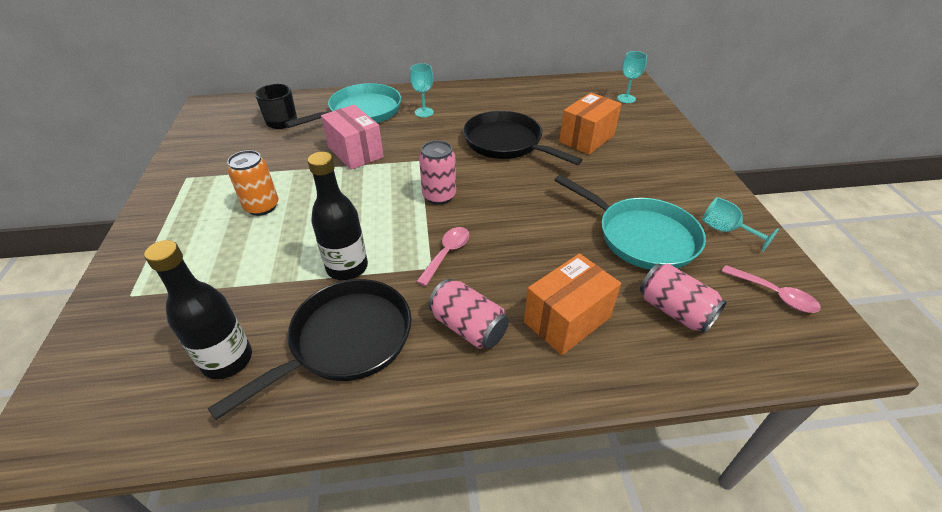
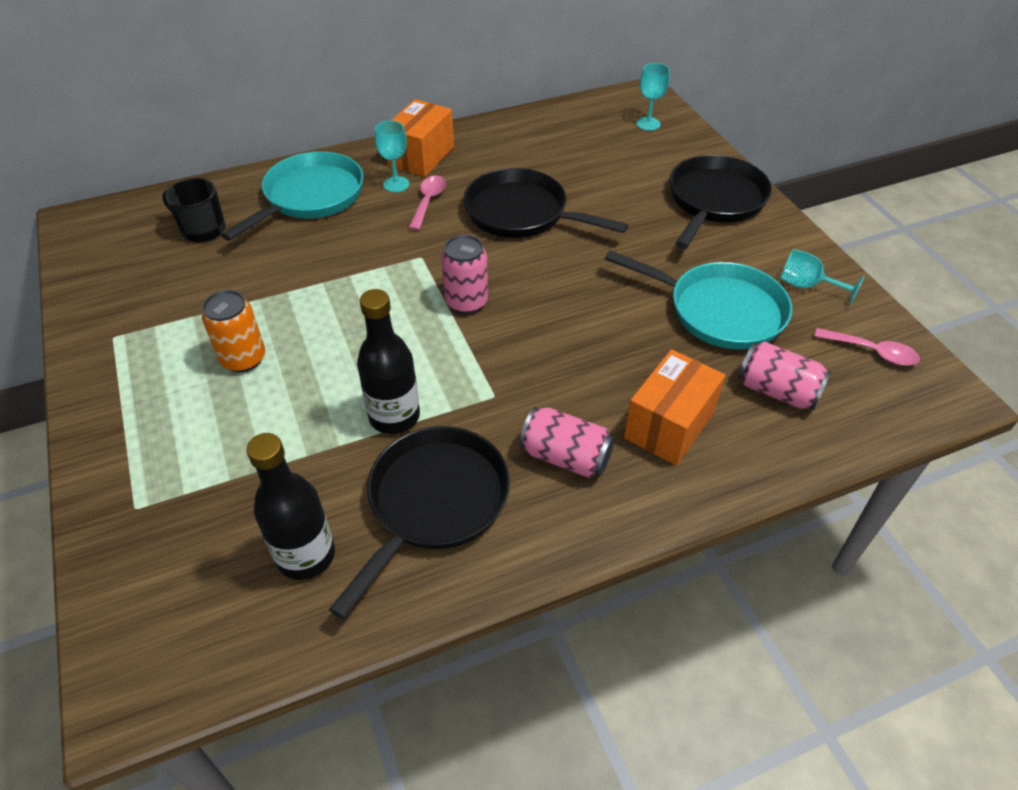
camera: 15 degrees left, 5 degrees up
pink box [321,105,384,170] -> none
pink spoon [416,227,469,286] -> pink spoon moved to [409,176,446,231]
orange box [559,92,622,155] -> orange box moved to [388,99,454,177]
none -> black pan [669,155,772,249]

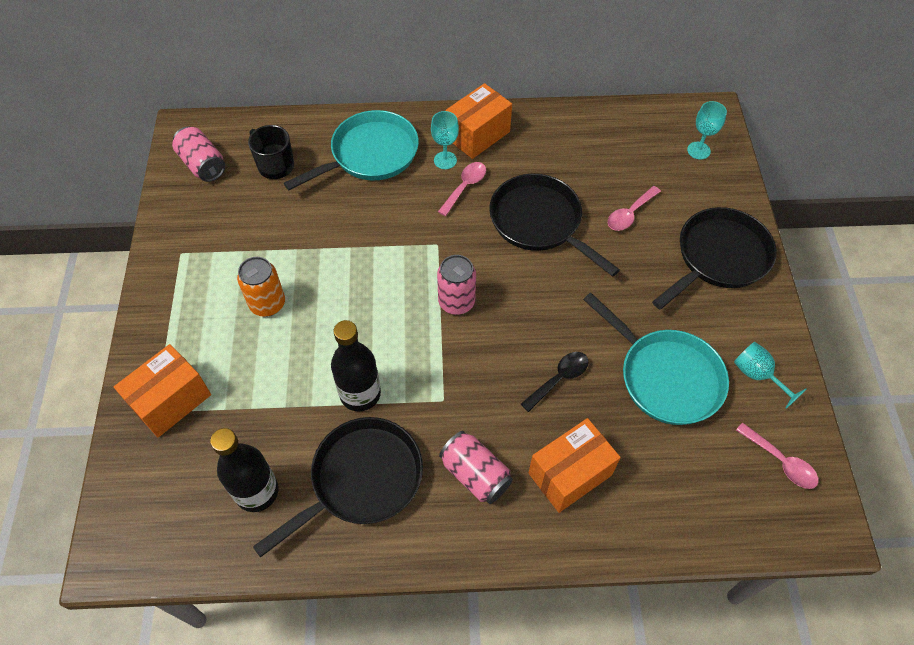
camera: 20 degrees right, 10 degrees up
pink can [738,341,831,410] -> pink can moved to [172,127,225,182]
none -> orange box [114,344,211,437]
none -> black spoon [521,352,589,412]
none -> pink spoon [608,186,661,231]

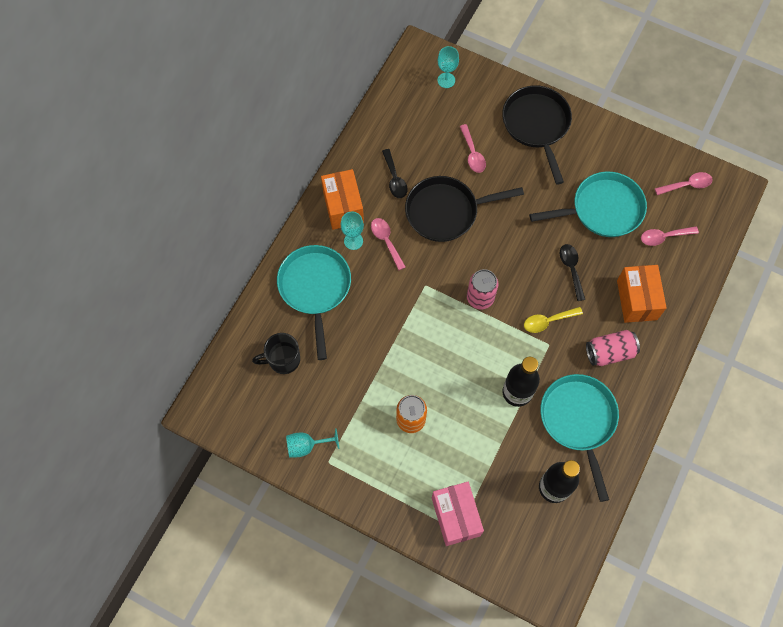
camera: 60 degrees left, 10 degrees up
orange box [114,344,211,437] -> pink box [432,482,484,546]
pink can [172,127,225,182] -> none
black pan [253,417,423,558] -> turquoise pan [540,374,619,502]
turquoise goblet [734,342,807,409] -> turquoise goblet moved to [286,428,339,458]
none -> black spoon [382,149,408,198]
none -> yellow spoon [524,307,583,333]
none -> pink spoon [641,226,699,246]

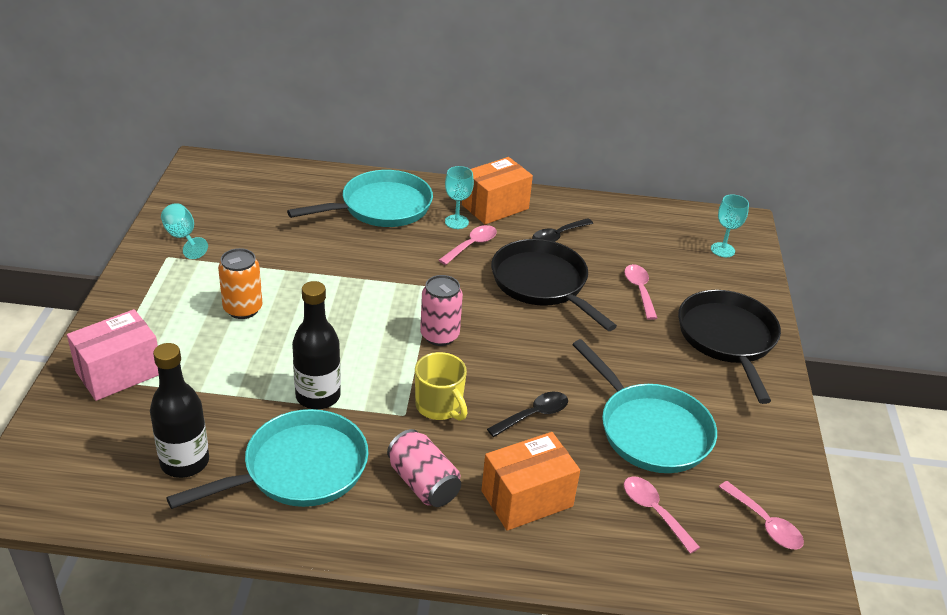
camera: 65 degrees right, 30 degrees down
black mug [252,333,300,374] -> none
pink spoon [460,124,486,173] -> pink spoon turned 120 degrees clockwise [624,264,657,320]
black pan [502,85,572,185] -> black pan turned 60 degrees counterclockwise [678,290,781,404]
yellow spoon [524,307,583,333] -> yellow mug [415,352,467,421]

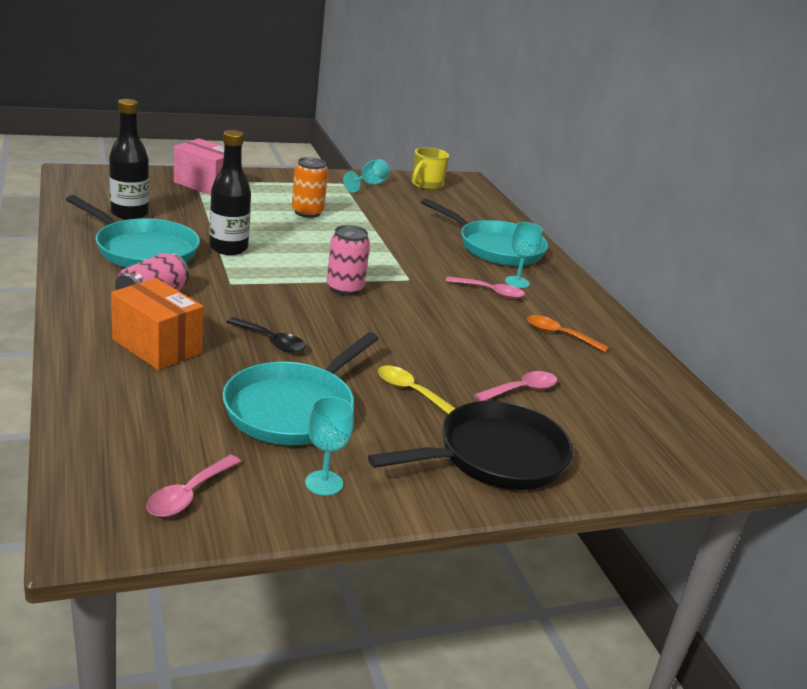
camera: 65 degrees right, 10 degrees down
yellow mug [415,352,467,421] -> yellow mug moved to [412,147,449,190]
orange box [462,157,533,225] -> none
black pan [491,239,617,331] -> none
black spoon [532,218,593,242] -> orange spoon [527,315,608,352]
pink spoon [624,476,700,554] -> none
turquoise goblet [711,194,749,257] -> turquoise goblet moved to [305,396,354,496]
none -> yellow spoon [378,365,456,414]

